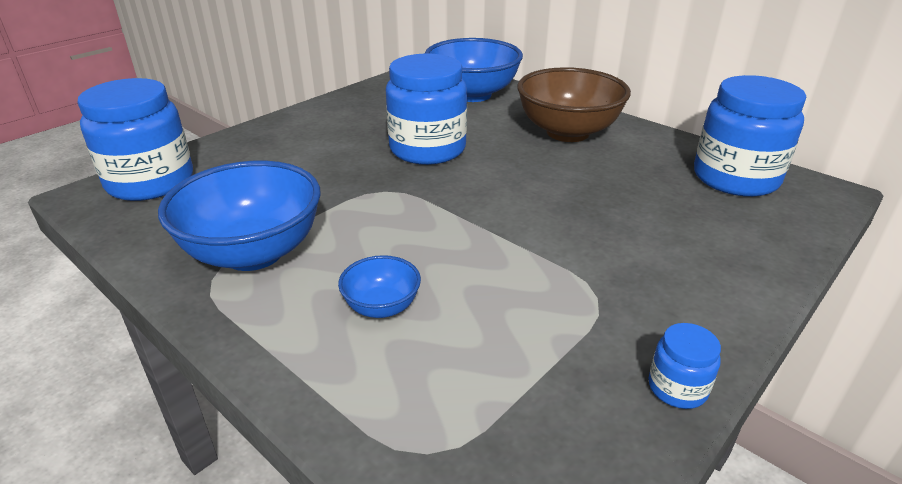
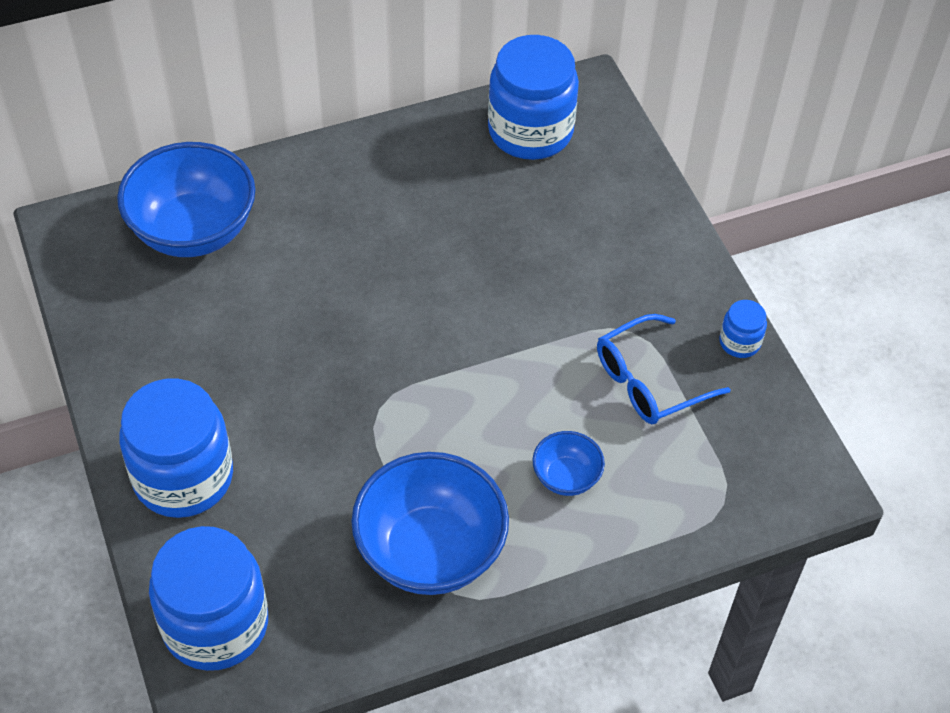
camera: 65 degrees left, 20 degrees up
blue jar [386,54,467,165] -> blue jar moved to [119,378,233,518]
brown bowl [517,67,631,142] -> none
none -> blue glasses [597,314,731,424]

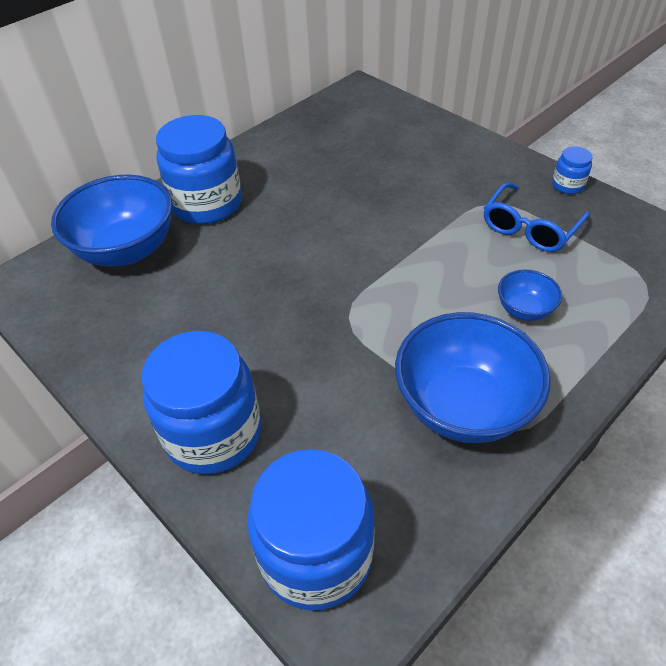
camera: 20 degrees left, 5 degrees down
blue jar [488,35,579,160] -> blue jar moved to [156,115,242,225]

